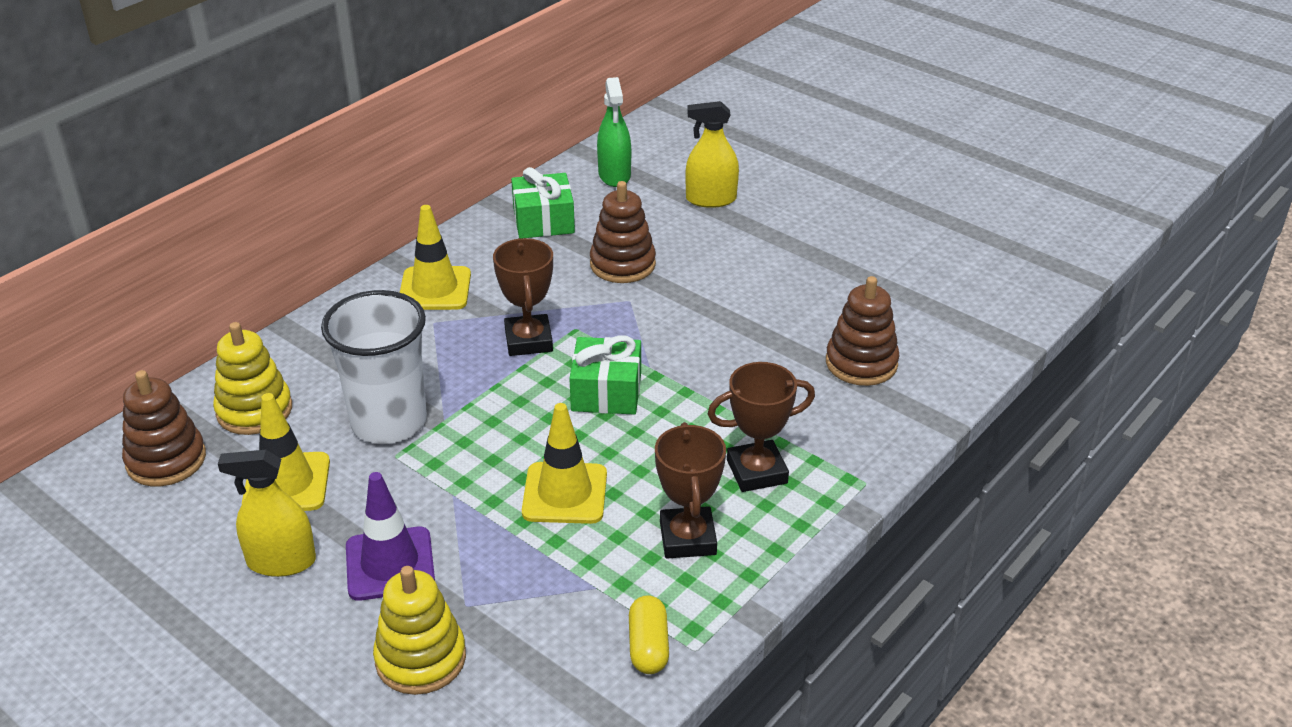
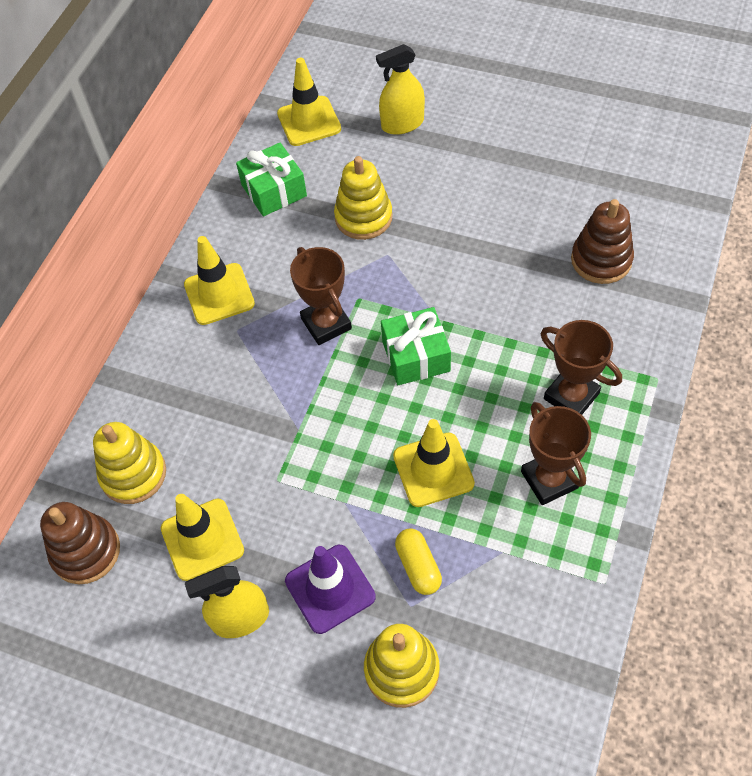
camera: 15 degrees left, 20 degrees up
white cup [321,290,427,444] -> none
brown stacking toy [590,181,656,283] -> yellow stacking toy [334,156,393,240]
green spray bottle [597,77,631,187] -> yellow traffic cone [277,58,341,146]
yellow capsule [629,595,669,674] -> yellow capsule moved to [395,528,442,595]
brown trophy [708,362,815,492] -> brown trophy turned 75 degrees clockwise [541,320,622,415]

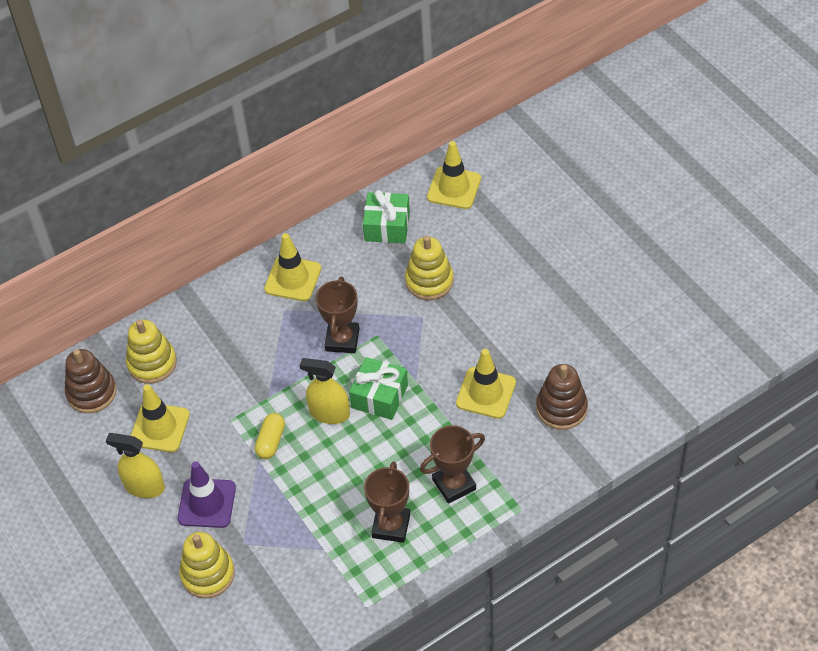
camera: 35 degrees right, 5 degrees down
yellow spray bottle [376,44,425,135] -> yellow spray bottle moved to [300,358,350,424]
yellow traffic cone [393,419,475,507] -> yellow traffic cone moved to [456,349,516,419]
yellow capsule [395,528,442,595] -> yellow capsule moved to [255,413,285,459]
brown trophy [541,320,622,415] -> brown trophy turned 75 degrees clockwise [420,425,485,504]

